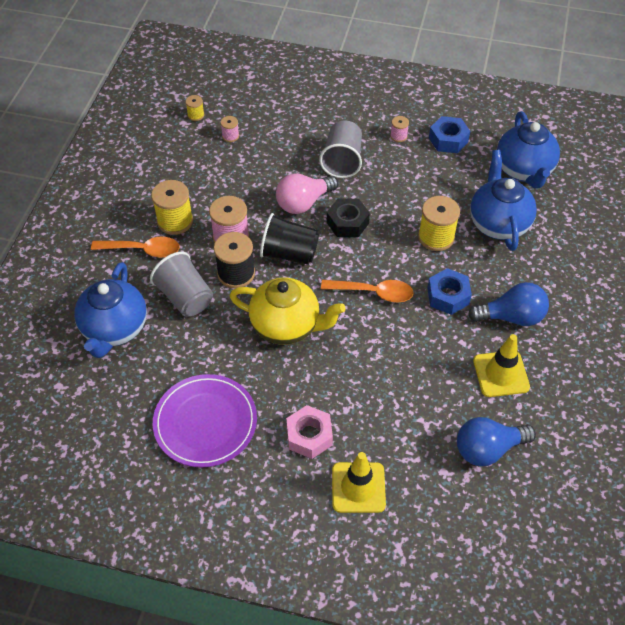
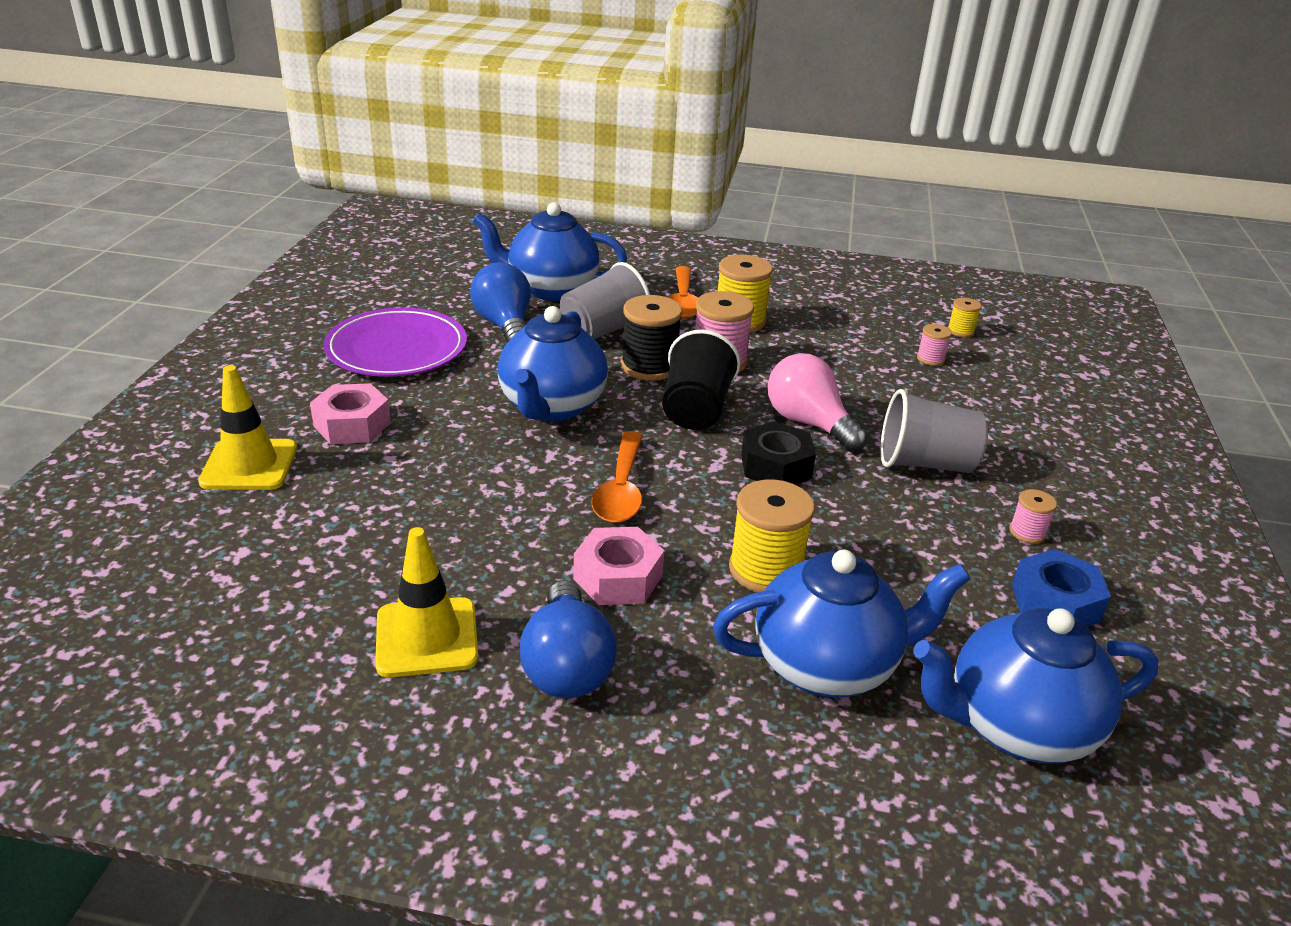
camera: 85 degrees right, 20 degrees down
yellow teapot [230,277,346,345] -> blue teapot [498,306,608,422]
blue nut [427,268,472,315] -> pink nut [574,527,664,605]
blue light bulb [457,417,536,466] -> blue light bulb moved to [470,263,531,342]

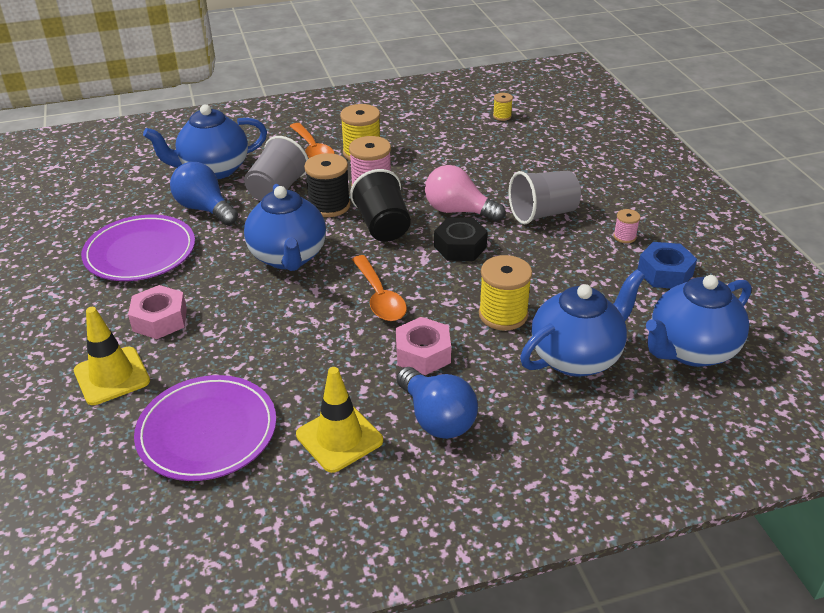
camera: 25 degrees left, 5 degrees up
pink spool [917,324,952,366] -> none
none -> purple plate [134,375,276,481]

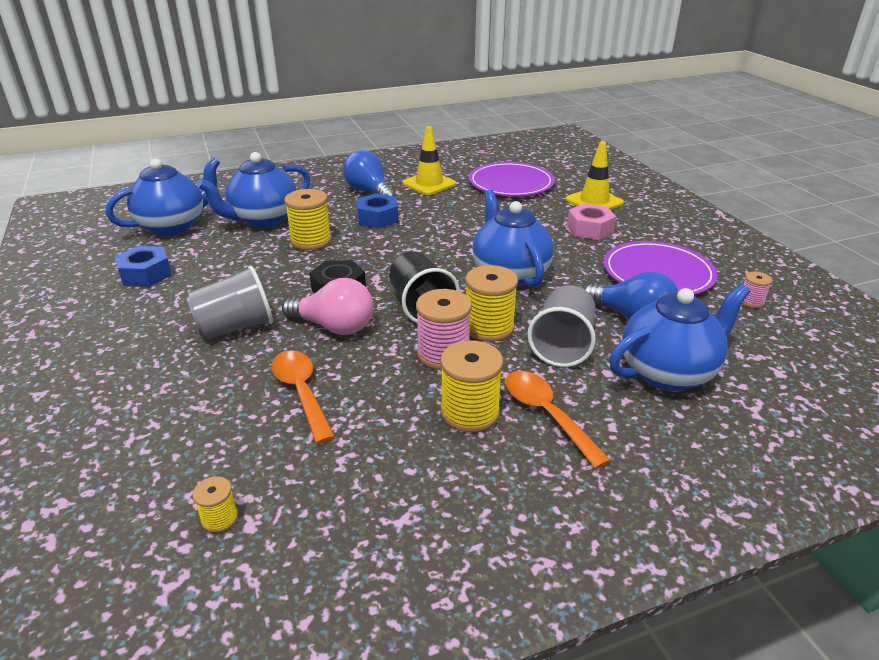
camera: 175 degrees right, 5 degrees down
black spool [304,153,350,217] -> yellow spool [465,265,518,342]
orange spoon [352,255,407,321] -> orange spoon moved to [271,350,335,444]
pink nut [396,317,451,375] -> blue nut [357,193,399,228]
pink spool [613,209,640,243] -> pink spool moved to [742,272,772,308]

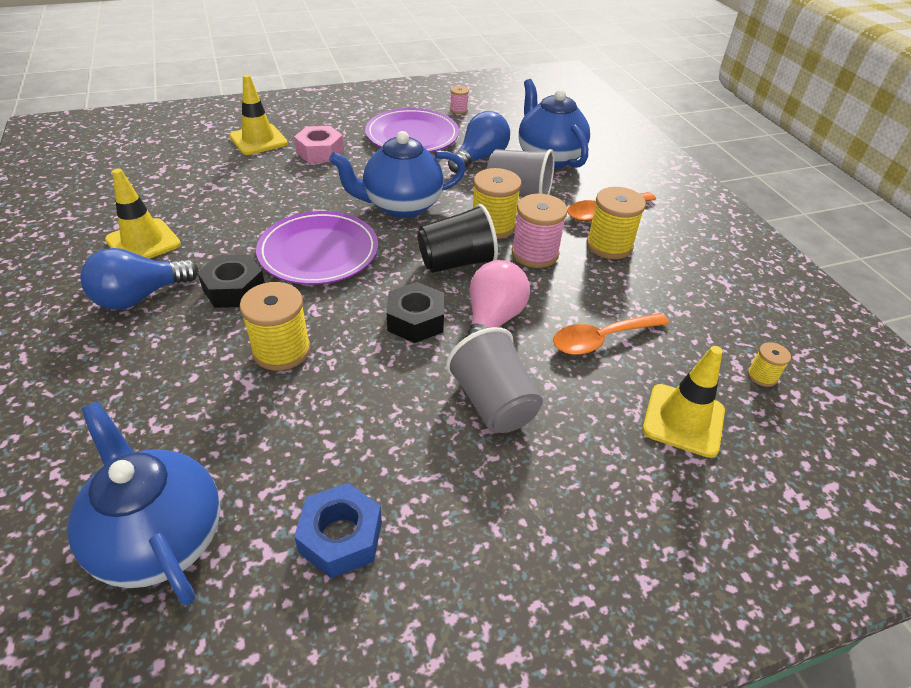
camera: 90 degrees left, 10 degrees up
blue teapot [197,152,310,228] -> none
blue nut [357,193,399,228] -> black nut [197,254,265,308]
purple plate [469,162,555,196] -> purple plate moved to [256,211,378,285]
none -> yellow traffic cone [642,346,725,458]

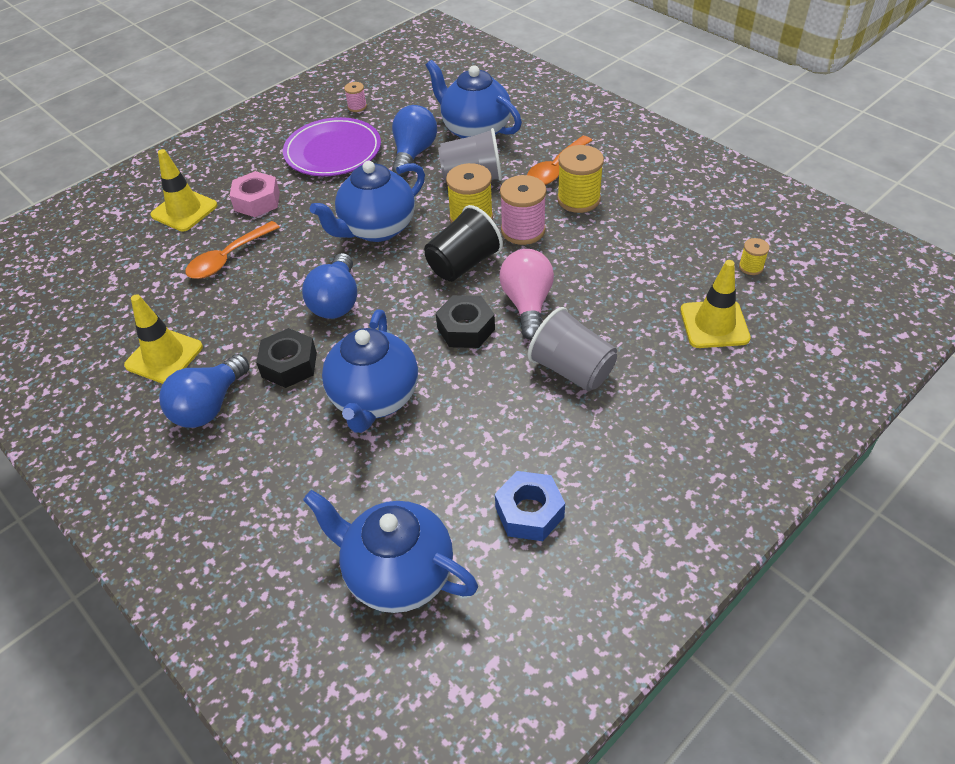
camera: 20 degrees left, 5 degrees up
yellow spool [240,282,311,371] -> blue teapot [322,310,418,433]
purple plate [256,211,378,285] -> blue light bulb [302,253,357,319]
orange spoon [553,313,670,355] -> orange spoon moved to [186,221,280,279]

